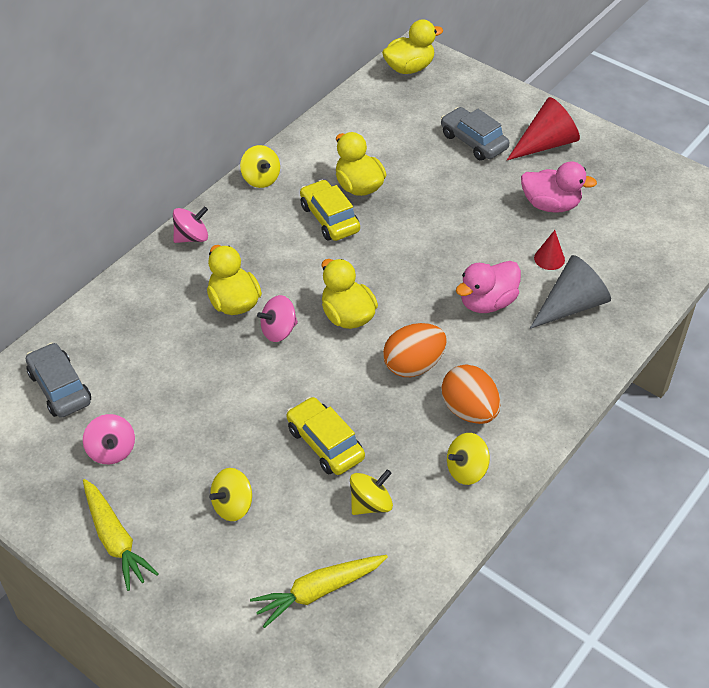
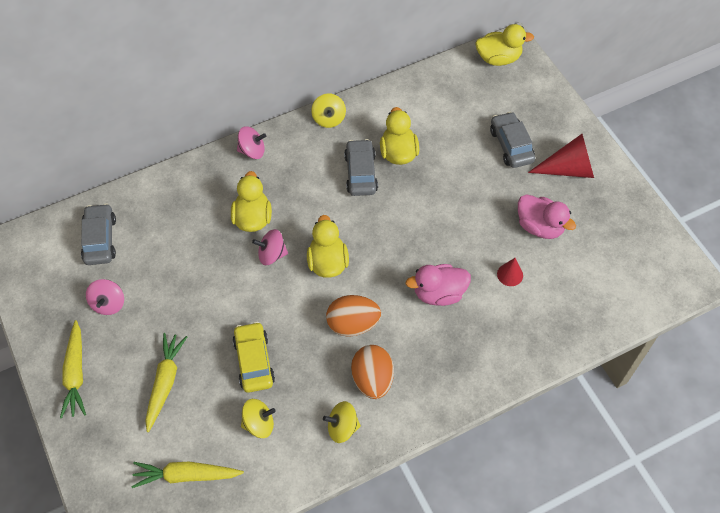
camera: 25 degrees right, 10 degrees up
yellow spinning top [209,468,252,521] -> yellow carrot [145,333,187,432]
yellow car [300,180,360,241] -> grey car [344,139,378,196]
grey cone [530,255,611,329] -> none

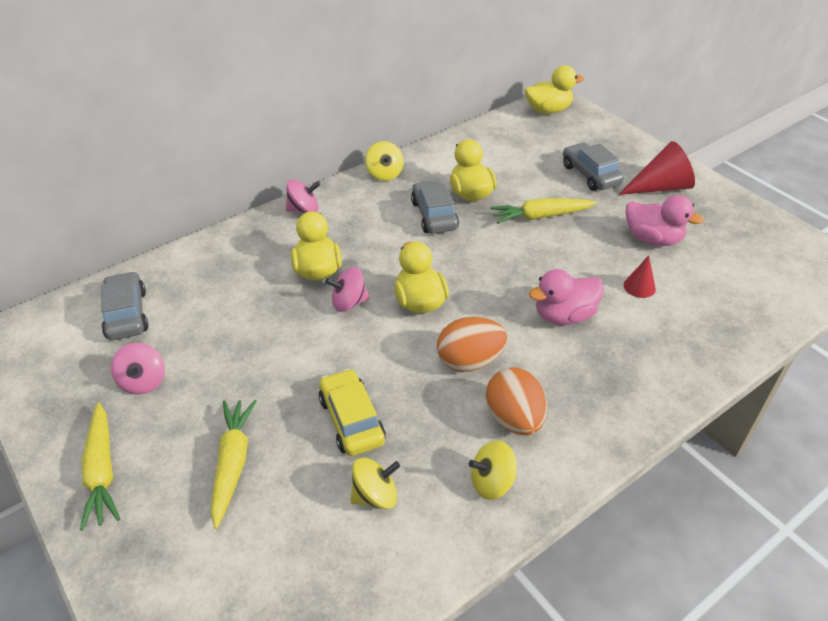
camera: 10 degrees left, 15 degrees down
yellow carrot [131,462,244,488] -> yellow carrot moved to [490,198,597,224]

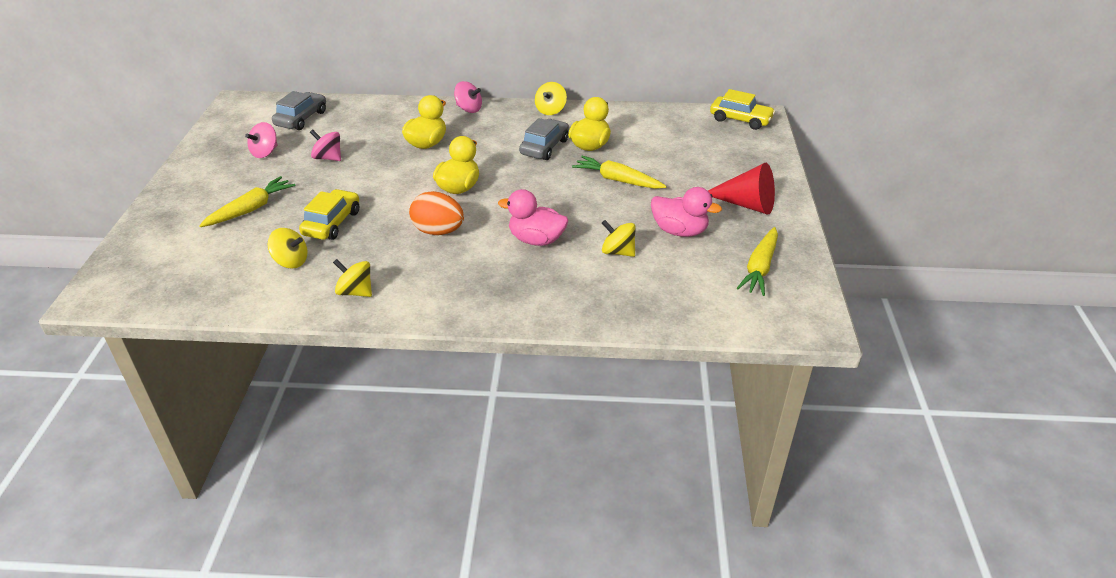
camera: 40 degrees right, 5 degrees down
yellow carrot [80,403,120,530] -> yellow carrot moved to [736,227,778,296]
pink spinning top [325,267,369,312] -> pink spinning top moved to [310,129,341,161]
orange egg [486,367,547,435] -> none
yellow duck [525,65,584,114] -> yellow car [710,89,775,130]
grey car [563,142,624,191] -> none
red cone [624,256,656,298] -> yellow spinning top [602,220,636,257]
pink duck [626,195,704,246] -> pink duck turned 45 degrees counterclockwise [651,187,722,237]

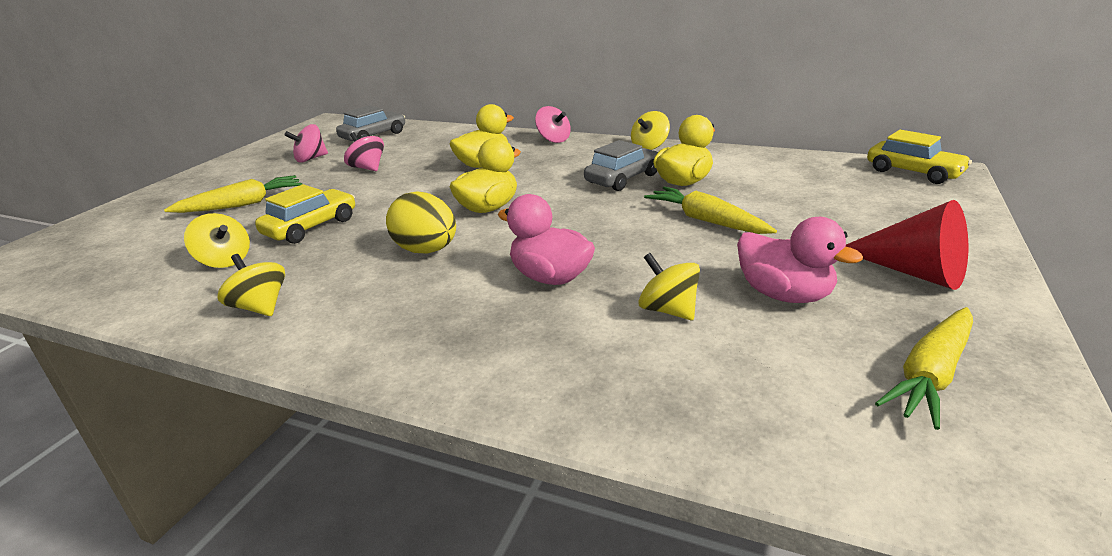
camera: 20 degrees right, 10 degrees down
orange egg [409,191,464,235] -> yellow egg [386,191,456,253]

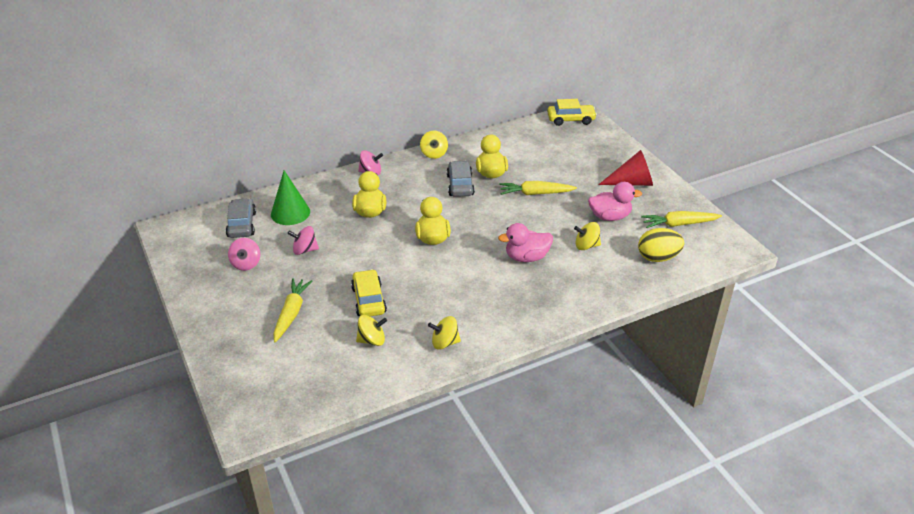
camera: 50 degrees left, 10 degrees up
yellow egg [386,191,456,253] -> yellow egg moved to [638,228,684,262]
yellow carrot [875,307,973,430] -> yellow carrot turned 90 degrees clockwise [641,211,722,228]
none -> green cone [271,170,310,225]

